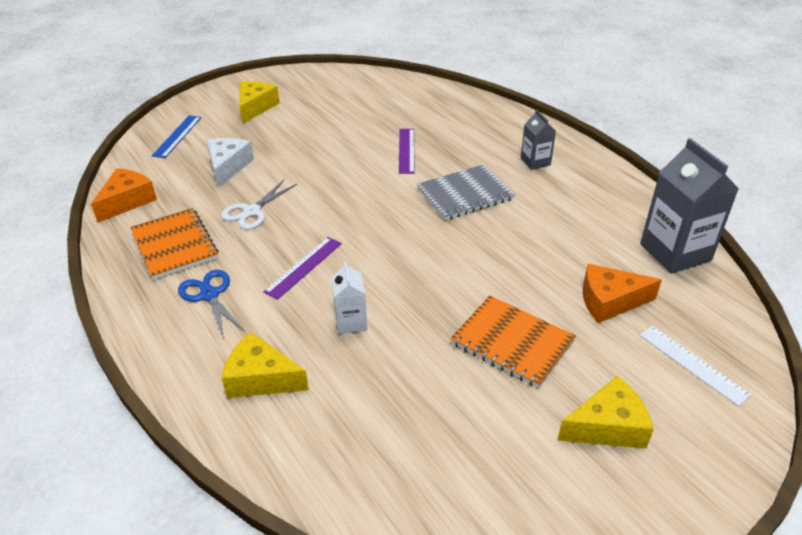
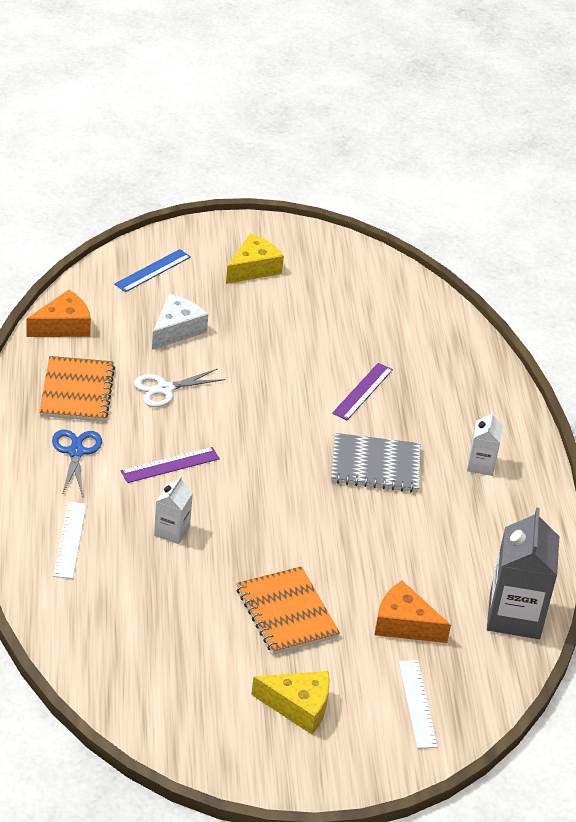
camera: 25 degrees right, 0 degrees up
yellow cheese [222,332,309,398] -> white ruler [53,502,87,579]
grey carton [521,109,556,170] -> white carton [467,411,503,476]

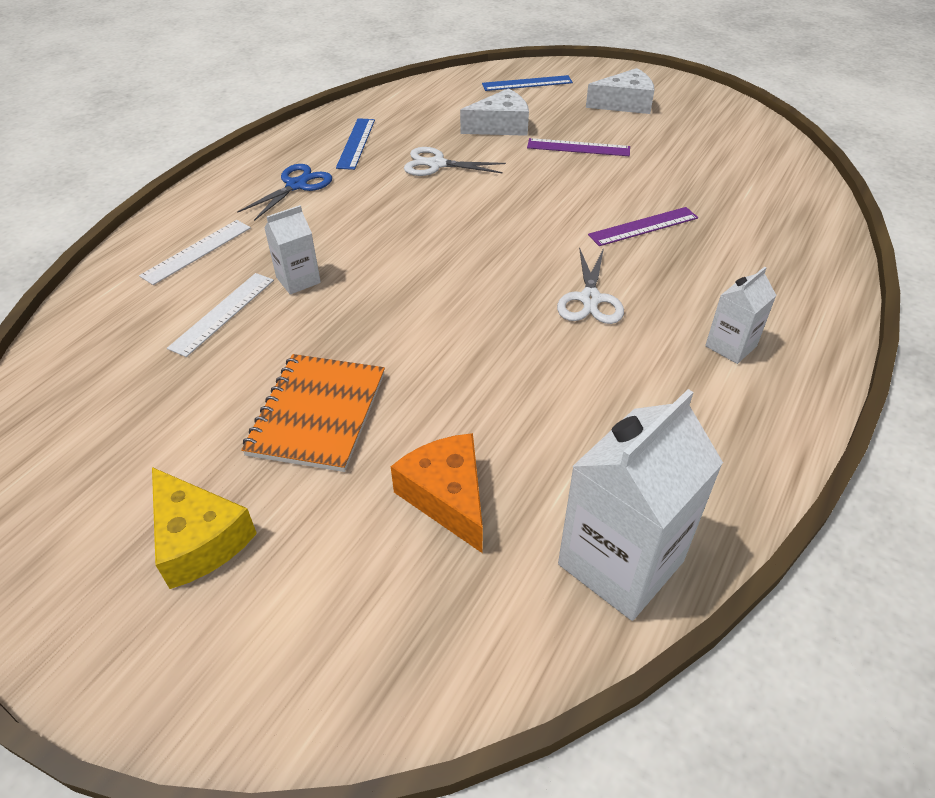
camera: 40 degrees right, 5 degrees up
orange cheese [26,290,91,337] -> none
orange notebook [39,356,115,422] -> blue ruler [336,118,375,170]
purple ruler [121,447,220,483] -> purple ruler moved to [527,138,630,156]
yellow cheese [226,233,284,284] -> white cheese [586,68,654,114]
grey notebook [331,433,421,493] -> white scissors [557,247,624,324]
white ruler [399,660,438,749] -> white ruler moved to [167,273,274,357]
grey carton [487,508,559,639] -> white carton [558,389,723,621]

